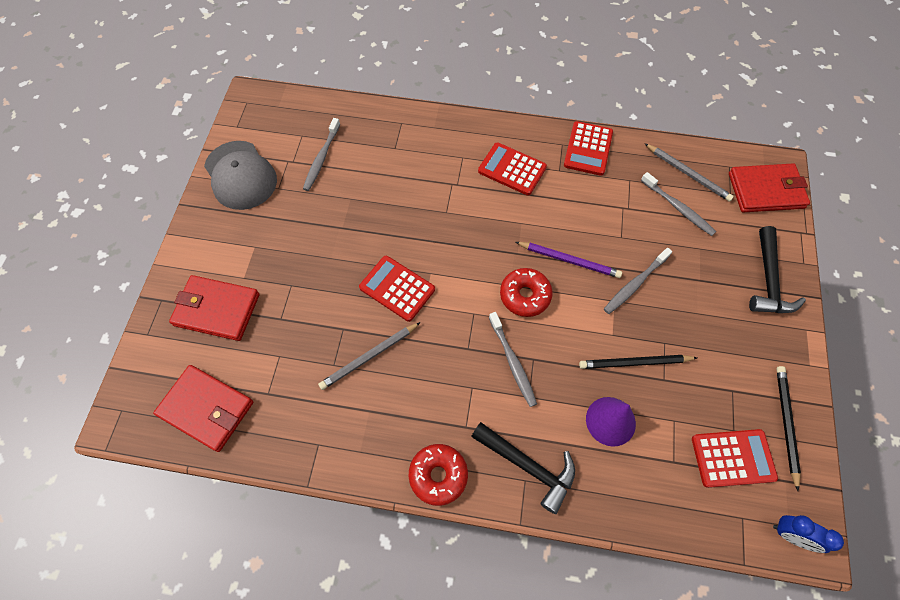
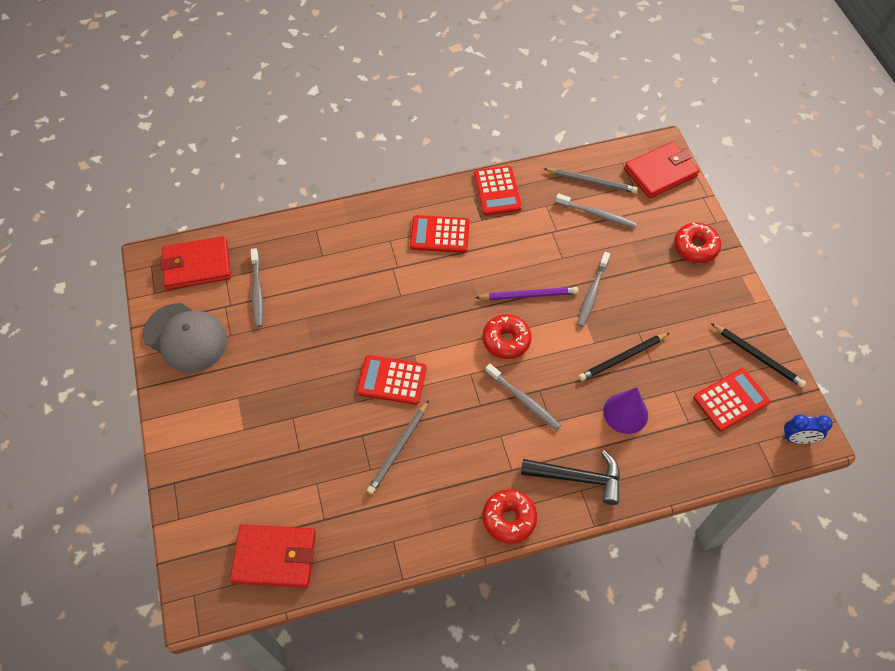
camera: 25 degrees left, 5 degrees down
red wallet [169,275,259,341] -> red wallet moved to [160,236,231,290]
black hammer [749,226,806,313] -> red donut [674,222,721,263]
black pencil [776,366,801,491] -> black pencil turned 150 degrees clockwise [711,323,806,388]

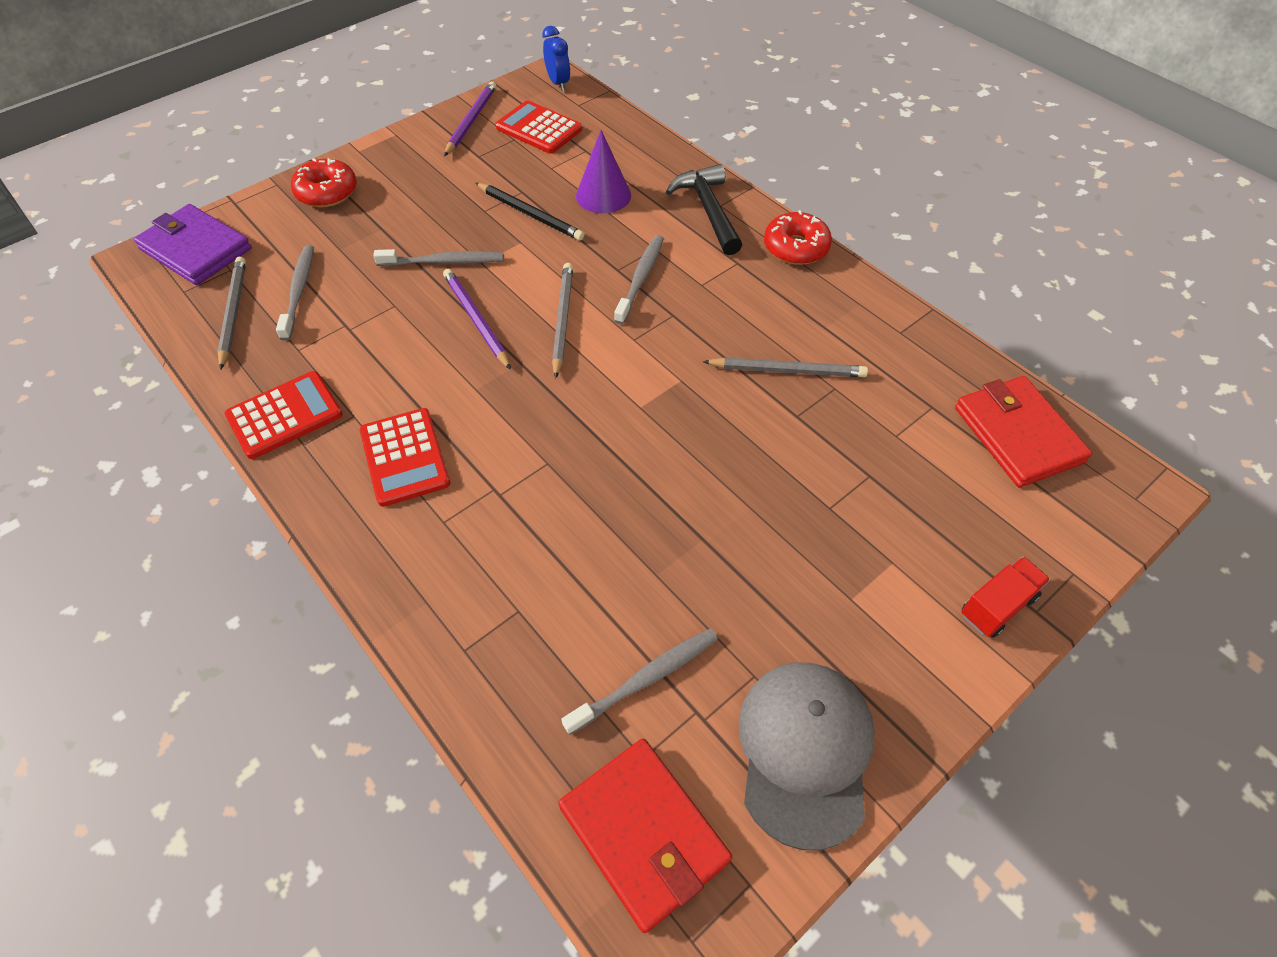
camera: 115 degrees left, 5 degrees down
red calculator [357,355,426,405] -> none
red donut [482,314,532,359] -> grey pencil [552,263,573,379]
red wallet [624,142,699,198] -> purple wallet [134,204,252,285]
black pencil [711,323,806,388] -> purple pencil [444,81,496,156]
none -> red truck [961,556,1050,638]

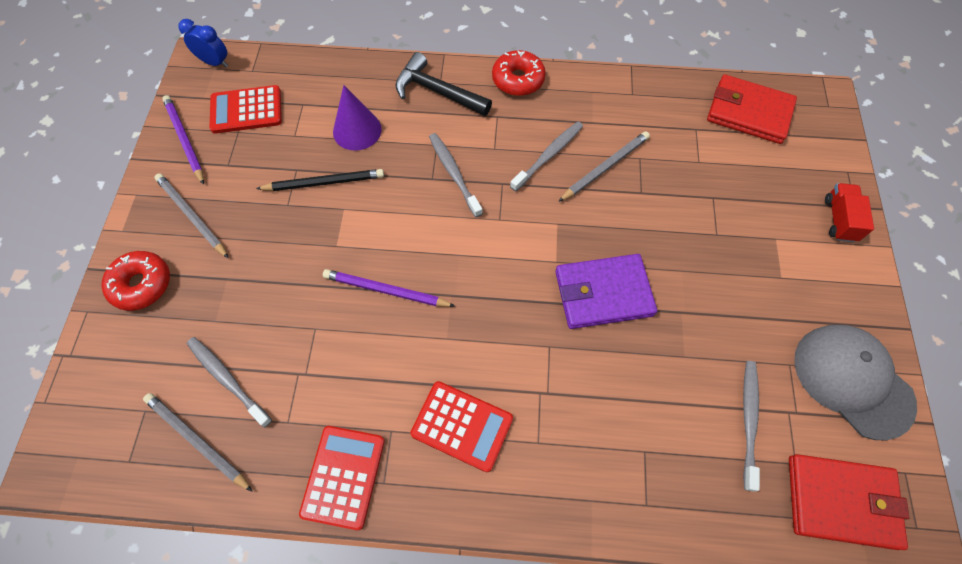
camera: 45 degrees left, 10 degrees up
purple wallet [134,204,252,285] -> purple wallet moved to [555,254,657,329]
grey toothbrush [373,249,504,266] -> grey toothbrush moved to [510,122,583,192]
grey pencil [552,263,573,379] -> grey pencil moved to [154,173,229,259]

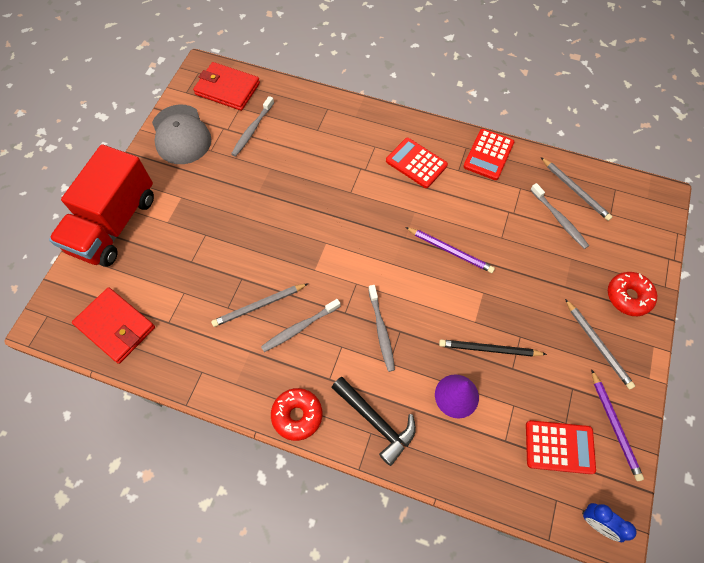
camera: 165 degrees left, 0 degrees up
purple wallet [555,254,657,329] -> none
red truck [825,183,874,242] -> red truck [49,144,154,267], size x2.48

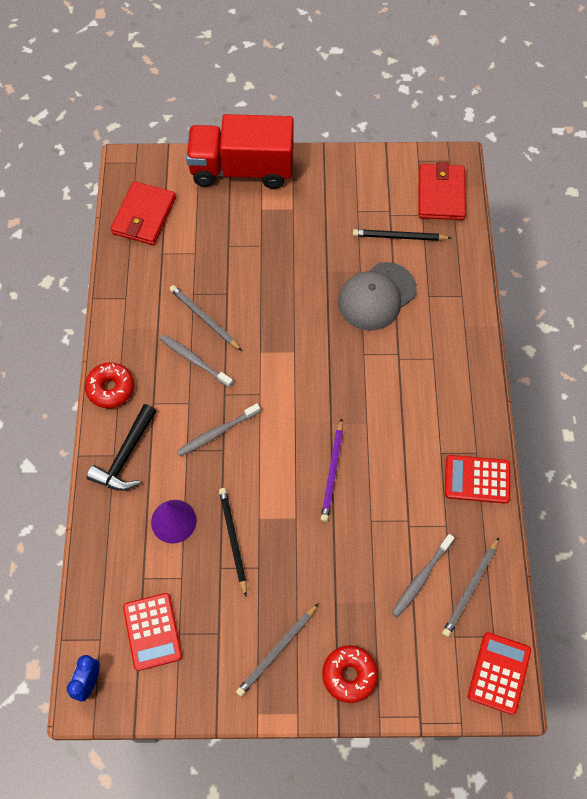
camera: 70 degrees right, 0 degrees up
grey cap [152,105,211,164] -> grey cap moved to [338,262,417,331]
grey toothbrush [231,96,274,156] -> black pencil [353,229,451,241]
red calculator [386,138,448,188] -> red calculator moved to [468,632,531,715]
purple pencil [591,369,644,481] -> none

